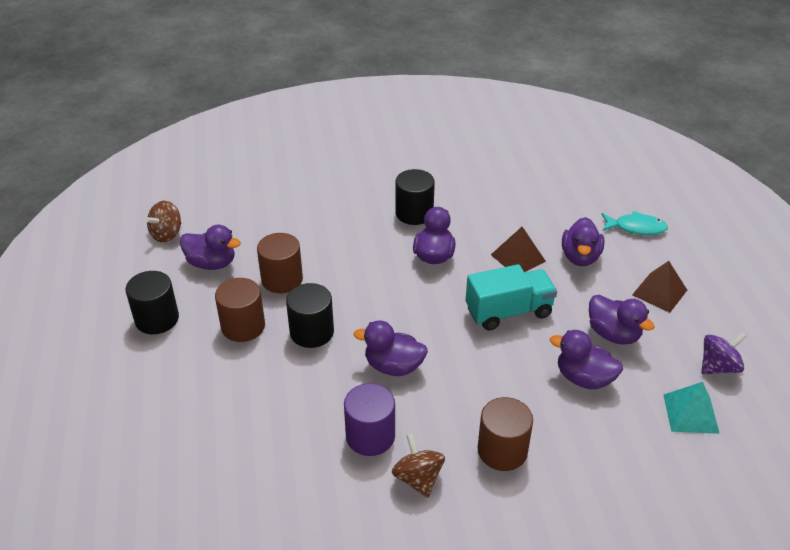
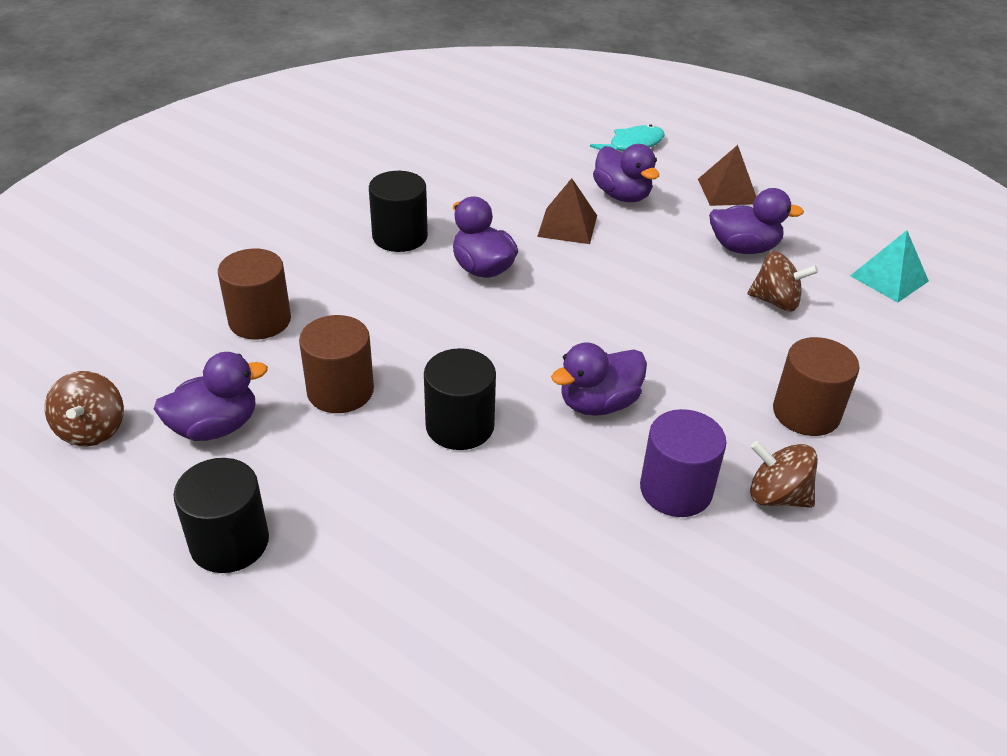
camera: 45 degrees left, 0 degrees up
brown cylinder [215,278,265,342] -> brown cylinder moved to [218,249,291,339]
turquoise truck [466,264,557,331] -> none
purple duck [550,330,623,389] -> brown spinning top [747,251,818,311]
purple spinning top [701,332,747,375] -> none

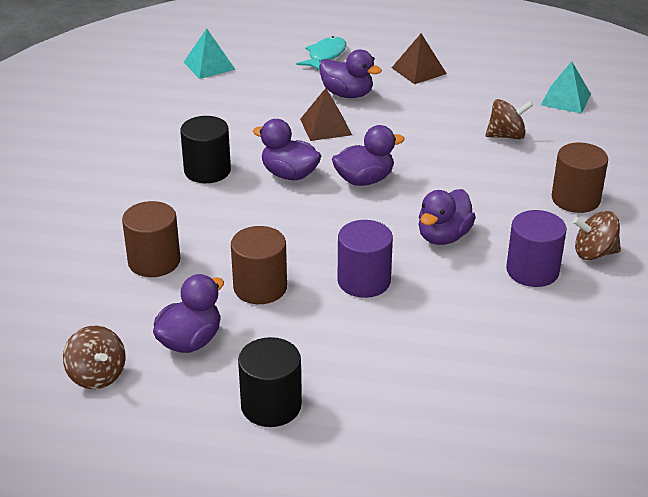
camera: 25 degrees left, 5 degrees down
black cylinder [424,348,496,450] -> purple cylinder [338,220,393,298]
purple duck [709,188,804,254] -> purple duck moved to [332,125,405,186]
none -> turquoise pyramid [184,29,236,79]

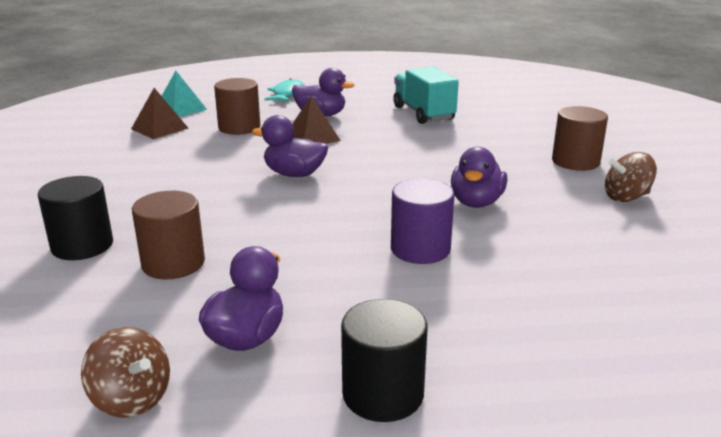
camera: 15 degrees left, 10 degrees down
black cylinder [180,116,231,183] -> black cylinder moved to [38,176,113,260]
brown cylinder [231,226,287,304] -> brown cylinder moved to [214,78,260,135]
purple duck [332,125,405,186] -> none
brown pyramid [392,33,447,84] -> brown pyramid moved to [131,88,189,139]
brown spinning top [485,99,533,140] -> none
purple cylinder [506,210,567,287] -> none
turquoise pyramid [541,61,591,114] -> none
none -> turquoise truck [393,67,459,124]

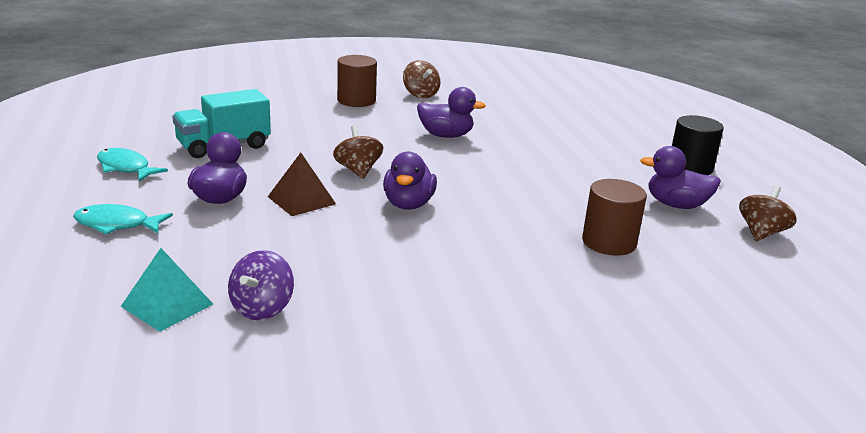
camera: 100 degrees left, 0 degrees up
black cylinder [38,176,113,260] -> none
brown pyramid [131,88,189,139] -> purple spinning top [228,250,294,320]
brown cylinder [214,78,260,135] -> none
purple cylinder [391,179,454,264] -> none
none -> turquoise fish [97,148,168,182]
none -> brown spinning top [333,125,383,179]

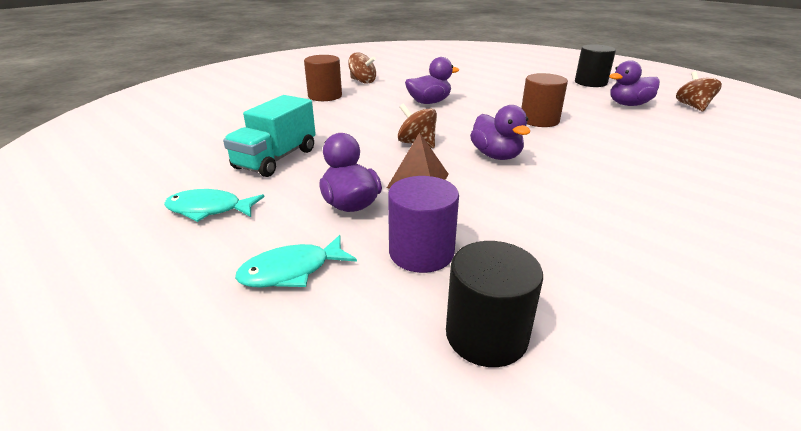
camera: 30 degrees left, 5 degrees up
turquoise pyramid [121,248,213,332] -> black cylinder [446,241,543,367]
purple spinning top [228,250,294,320] -> none
brown cylinder [582,179,647,256] -> brown cylinder moved to [521,73,568,127]
none -> purple cylinder [388,176,459,273]

